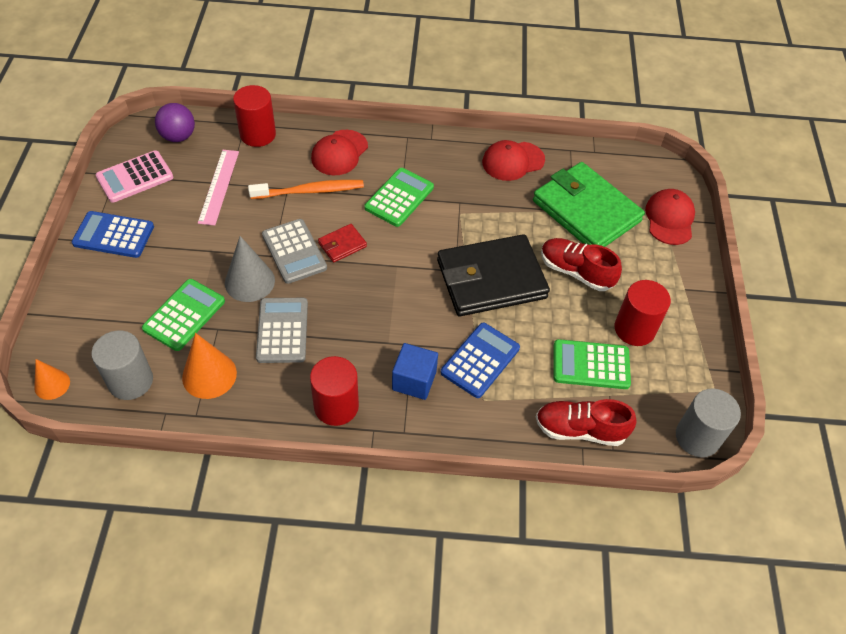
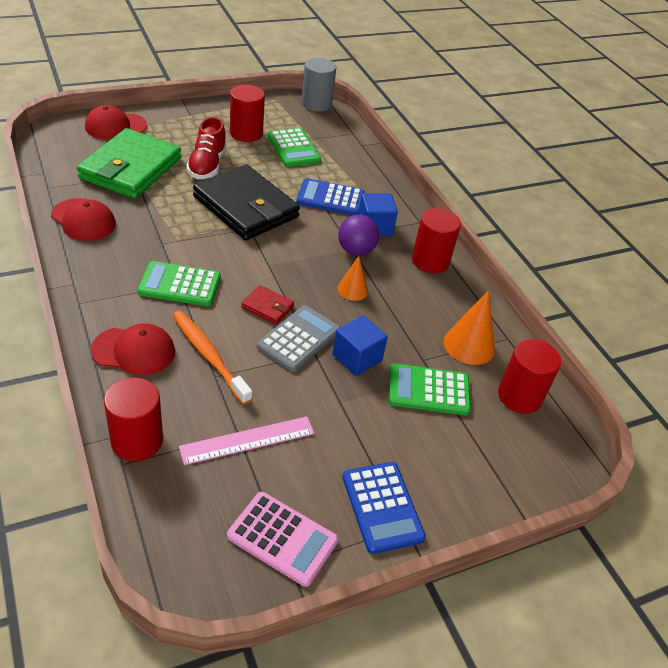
camera: 120 degrees left, 10 degrees down
orange cone [34,359,70,400] -> orange cone moved to [337,256,368,301]
grey cylinder [91,330,153,400] -> red cylinder [498,339,561,414]
purple ball [155,103,195,142] -> purple ball moved to [338,214,379,256]
grey cone [225,236,275,302] -> blue cube [332,315,388,376]
grey calculator [256,298,308,363] -> none
red shoe [536,399,637,446] -> none

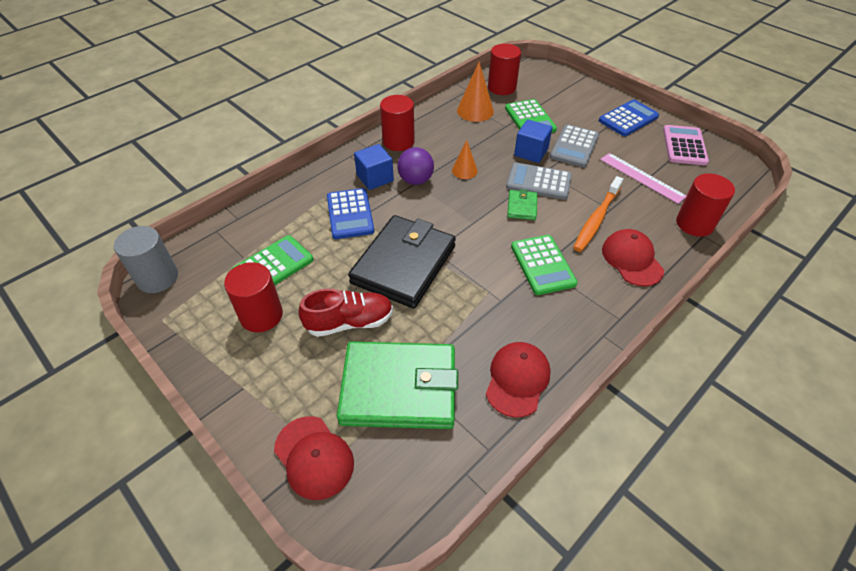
camera: 105 degrees left, 5 degrees up
red wallet [241,285,294,325] -> green wallet [507,189,537,220]
none -> grey calculator [550,124,599,167]

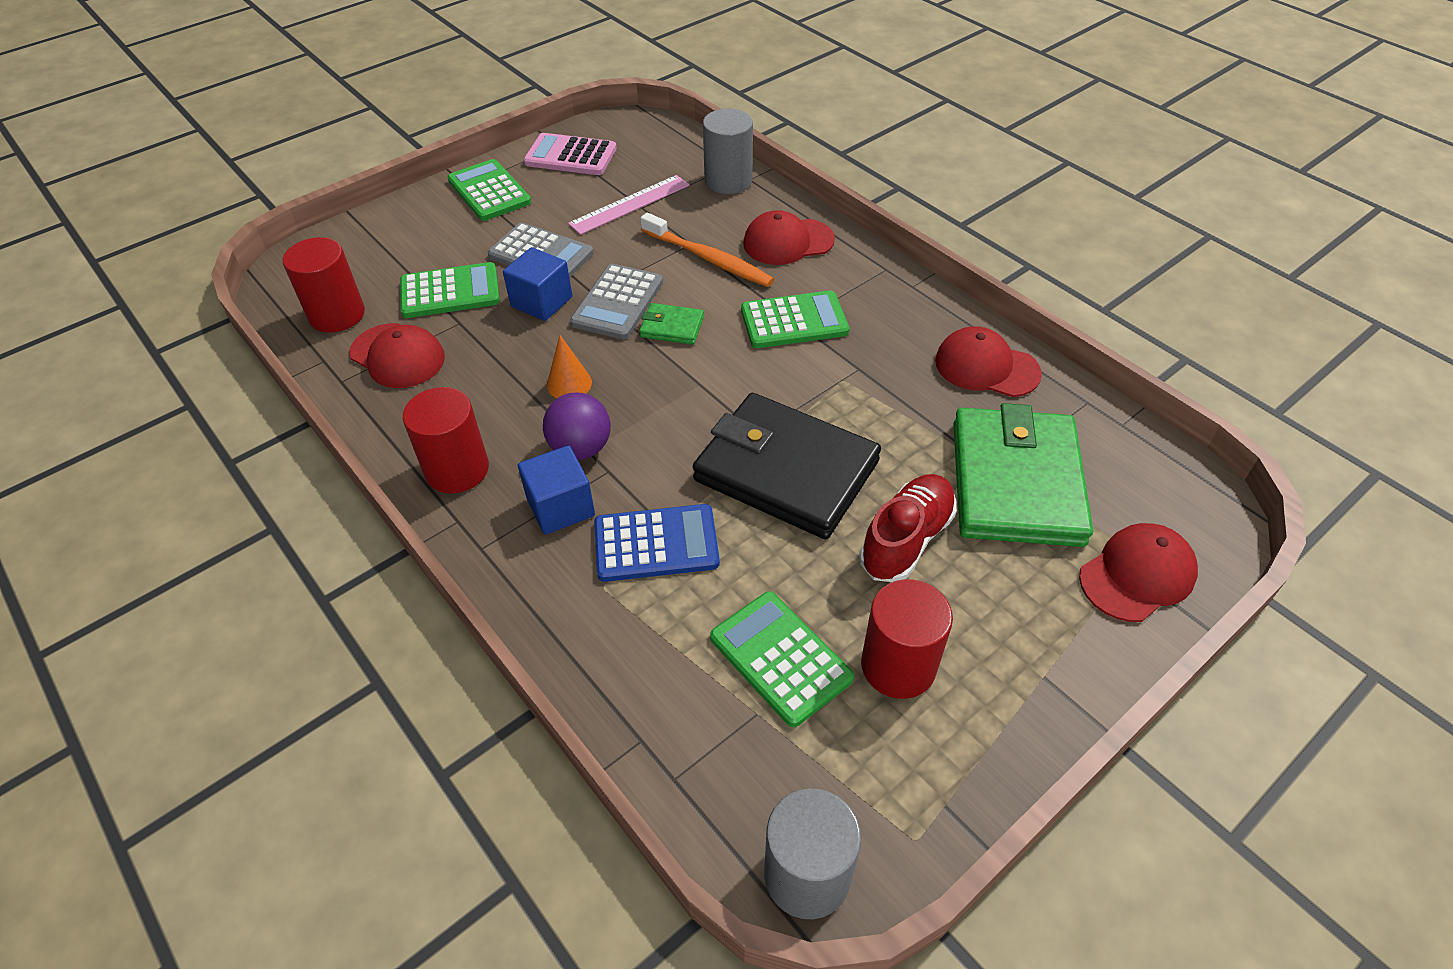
camera: 85 degrees left, 0 degrees up
red shoe [298,288,393,337] -> red shoe turned 45 degrees clockwise [859,474,957,582]
orange cone [457,62,494,122] -> red cap [349,323,445,388]
blue calculator [599,100,659,136] -> green calculator [448,159,531,221]
red cylinder [676,173,735,237] -> grey cylinder [703,109,753,194]

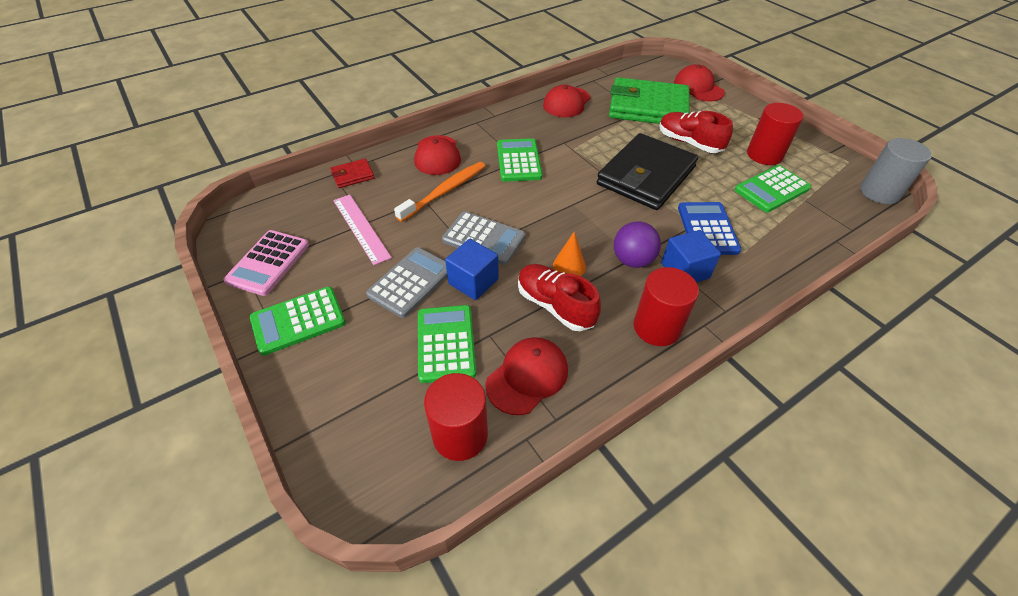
camera: 85 degrees left, 0 degrees up
green wallet [639,303,704,345] -> none
grey cylinder [703,109,753,194] -> red wallet [331,159,375,188]
none -> red shoe [518,264,601,331]

